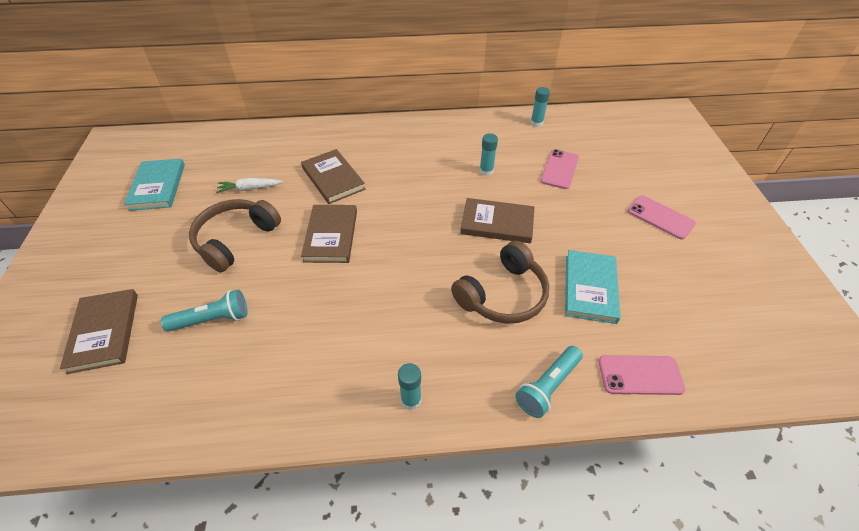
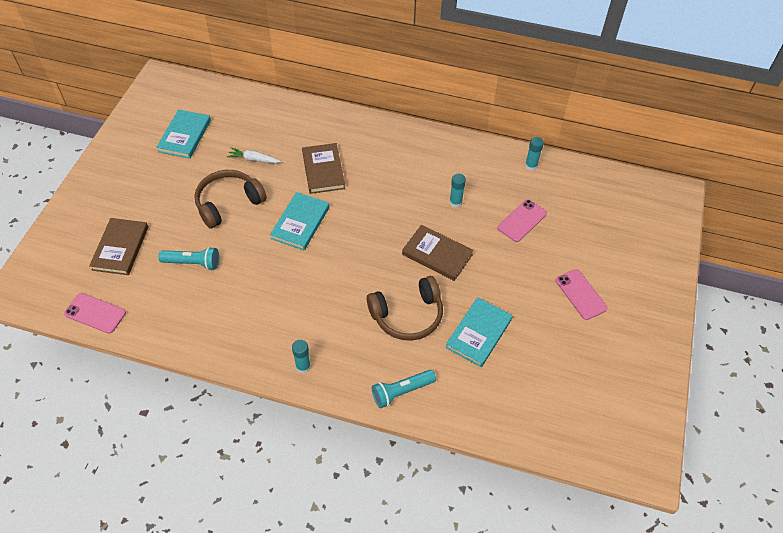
camera: 20 degrees right, 5 degrees up
brown book [301,205,357,263] -> turquoise book [270,192,329,251]
pink phone [598,355,685,395] -> pink phone moved to [64,293,126,334]

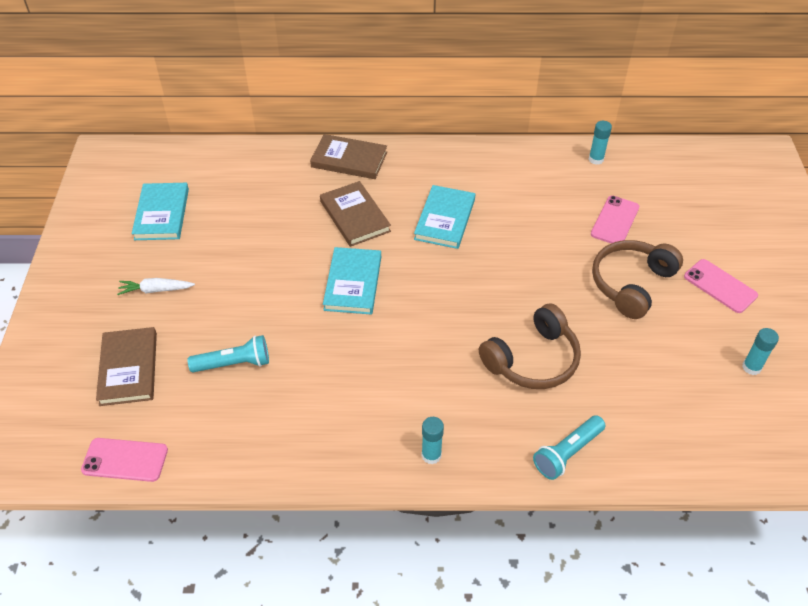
camera: 15 degrees left, 5 degrees down
brown headphones [194,170,267,229] -> brown headphones moved to [592,240,683,319]
white carrot [227,147,281,163] -> white carrot moved to [117,278,195,295]
brown book [402,225,473,281] -> brown book moved to [310,134,387,179]
turquoise book [446,297,513,367] -> turquoise book moved to [414,185,475,249]
turquoise glue stick [449,174,466,208] -> turquoise glue stick moved to [742,328,779,375]

